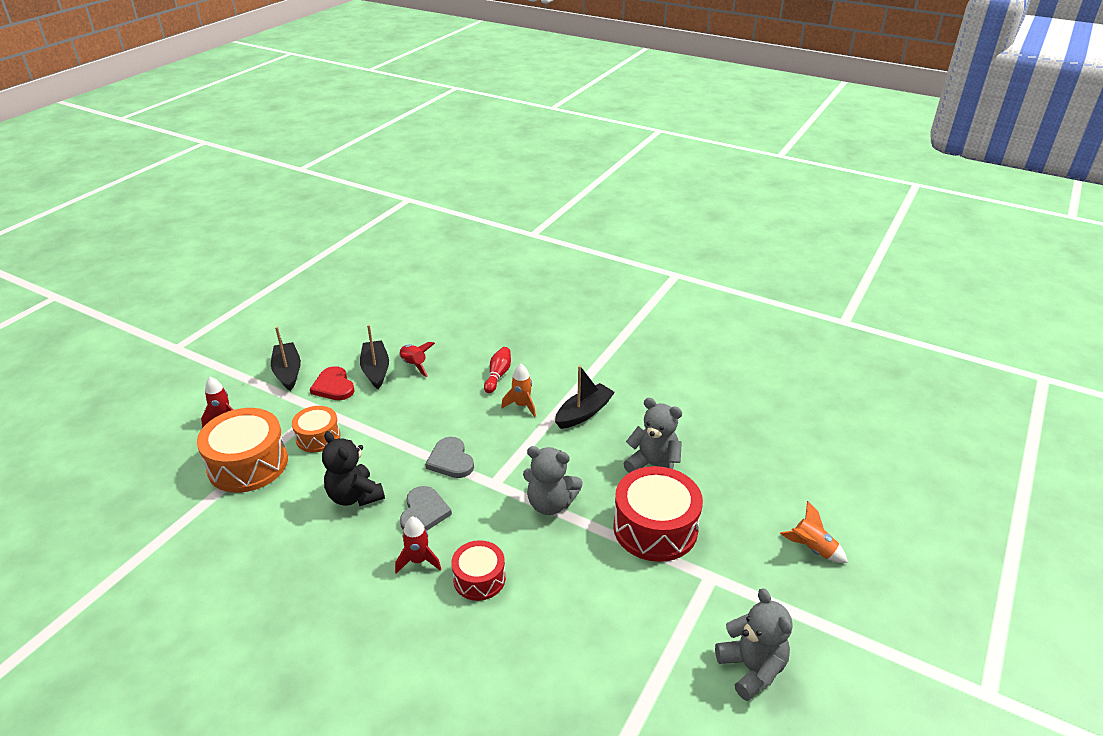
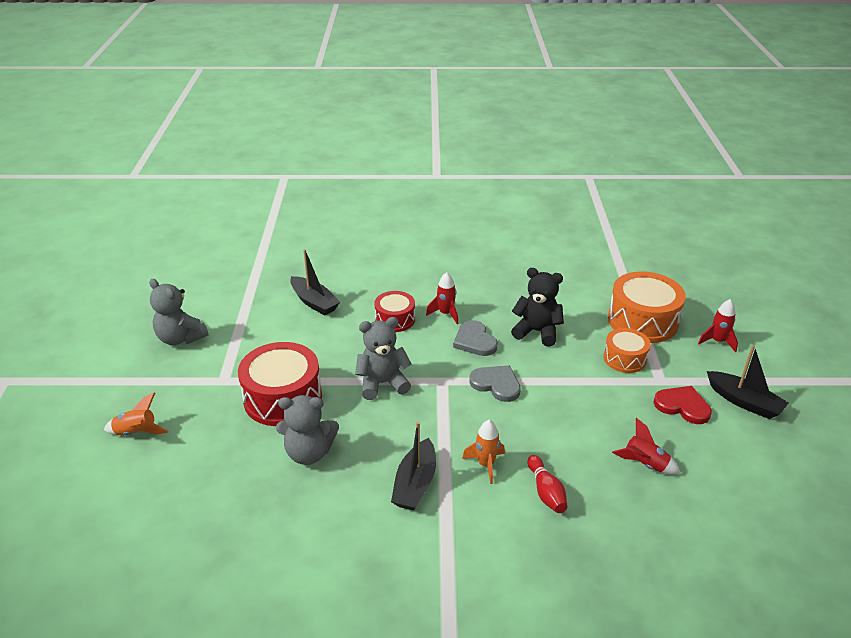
camera: 150 degrees right, 0 degrees up
black boat [360,325,389,389] -> black boat moved to [290,249,340,316]

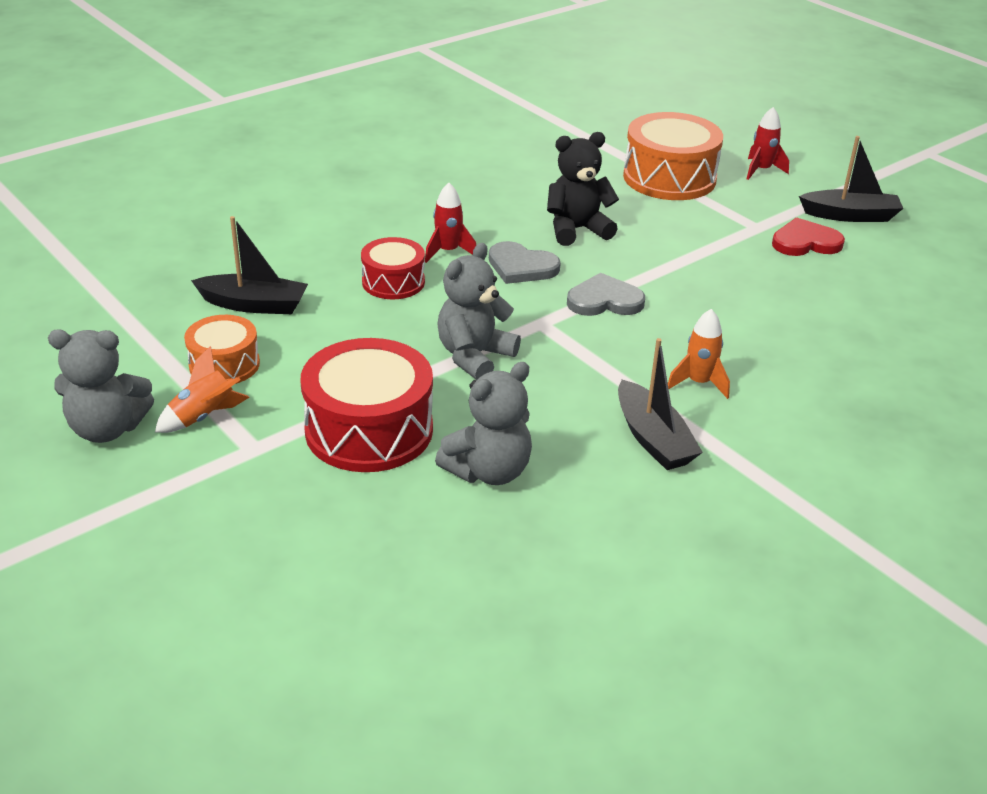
camera: 40 degrees left, 0 degrees up
orange rocket [104,393,168,435] -> orange rocket moved to [155,346,250,433]
red bowling pin [527,455,567,513] -> none
orange drum [603,328,651,373] -> orange drum moved to [184,315,260,384]
red rocket [612,418,681,475] -> none

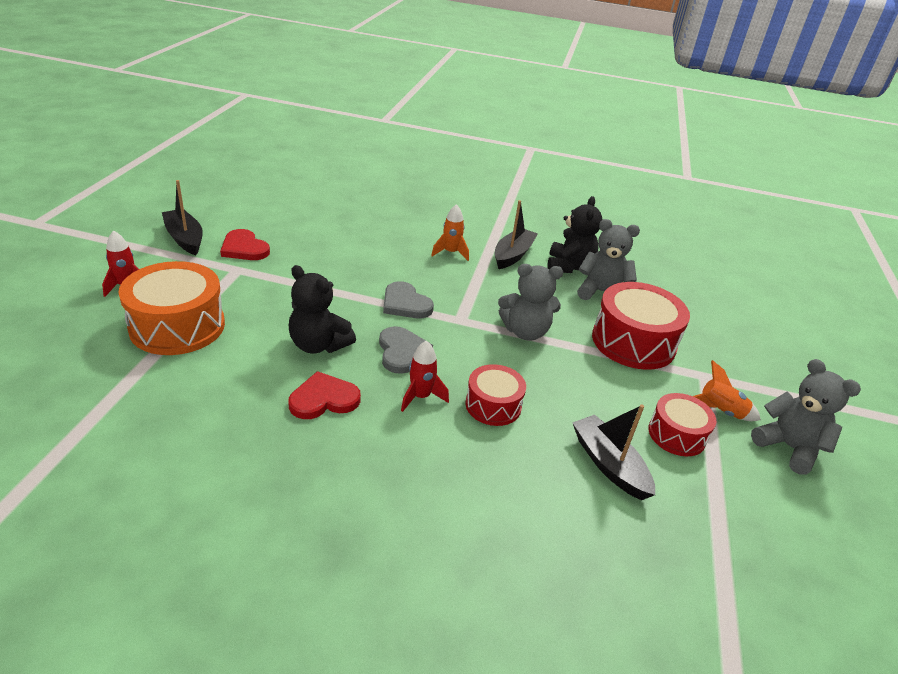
camera: 130 degrees left, 0 degrees up
orange drum [184,315,260,384] -> red drum [648,393,716,456]
none -> red heart [288,371,361,419]
none -> black teddy bear [547,196,603,273]

